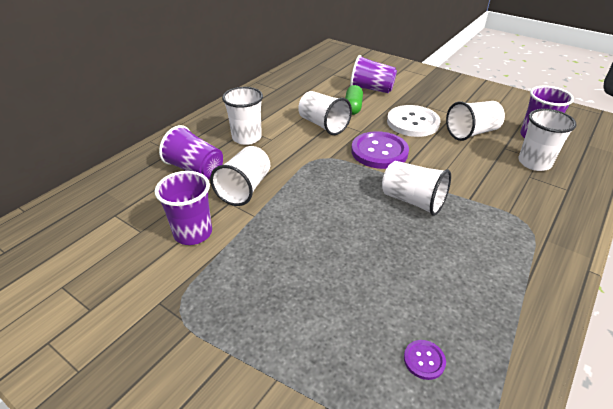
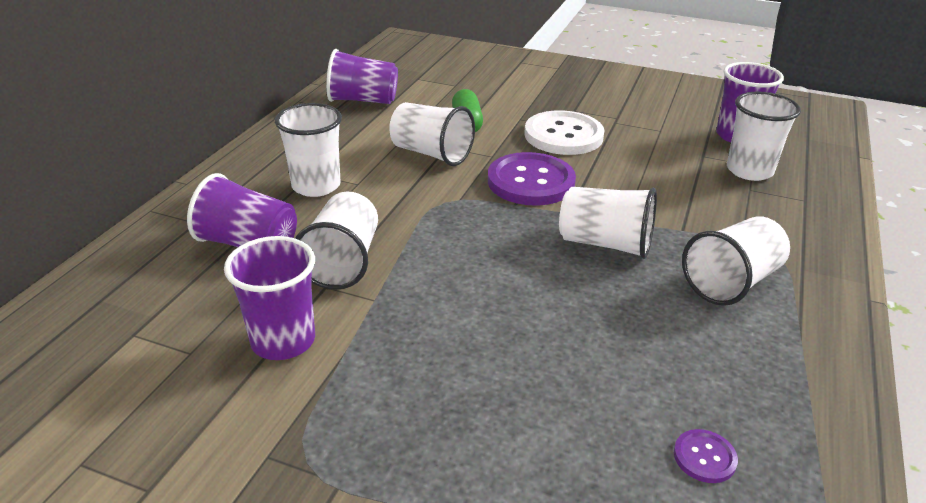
camera: 15 degrees left, 5 degrees down
purple cup [350,55,397,93] -> purple cup moved to [326,49,398,104]
white cup [446,101,505,141] -> white cup moved to [682,216,790,306]

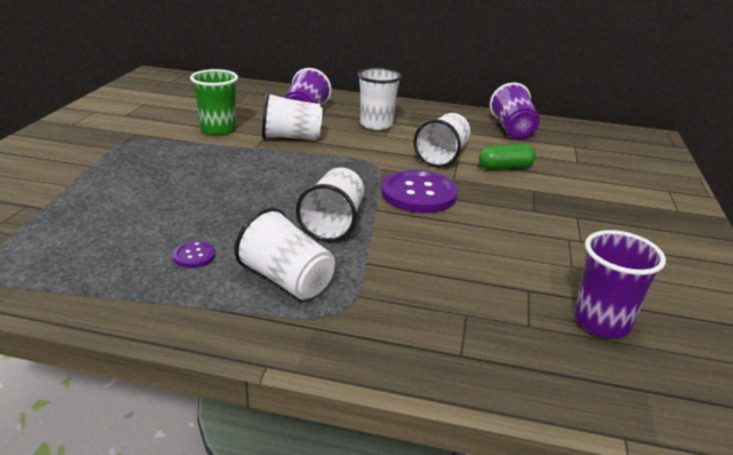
camera: 80 degrees right, 5 degrees down
purple cup [224,236,315,360] -> green cup [190,69,238,135]
white button [524,110,604,155] -> none
purple button [674,429,738,483] -> purple button moved to [173,241,216,268]
white cup [727,92,801,181] -> none

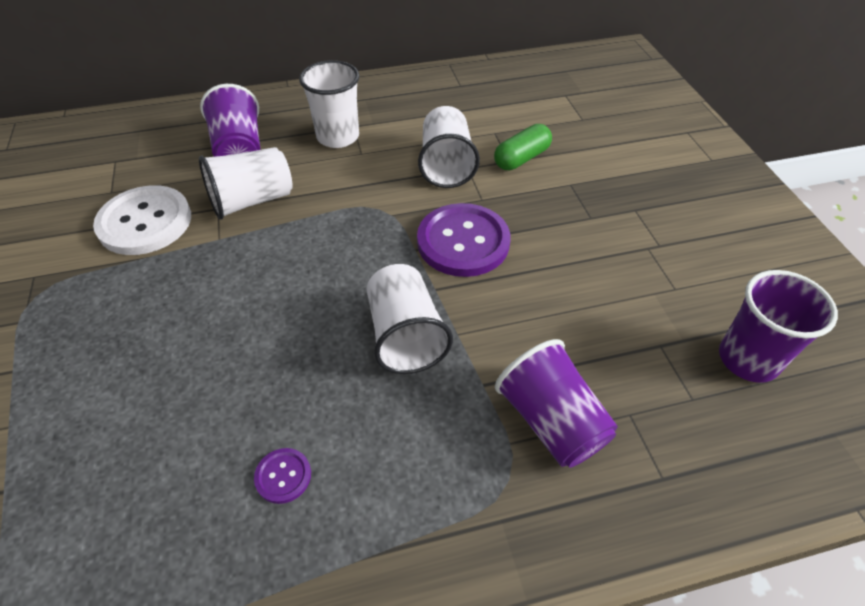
camera: 25 degrees left, 20 degrees up
green cup [190,69,238,135] -> white button [93,185,191,255]
white cup [234,208,335,300] -> none
purple cup [490,83,540,139] -> purple cup moved to [495,339,618,468]

